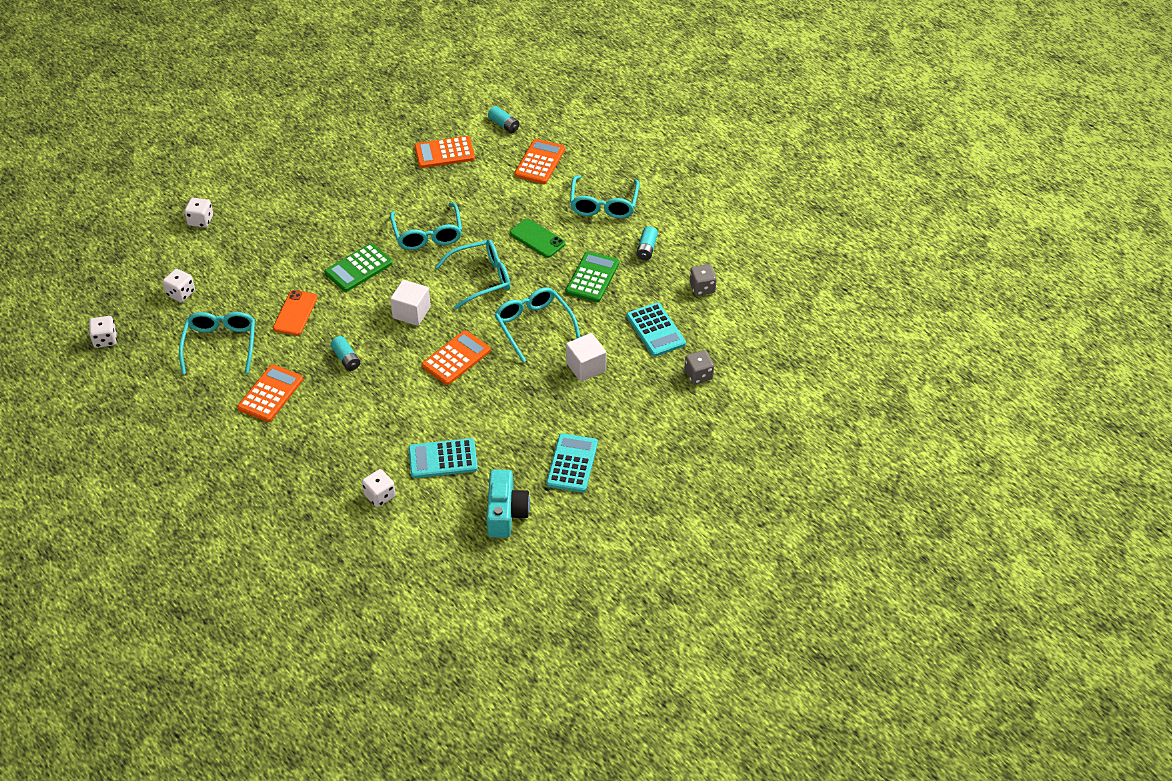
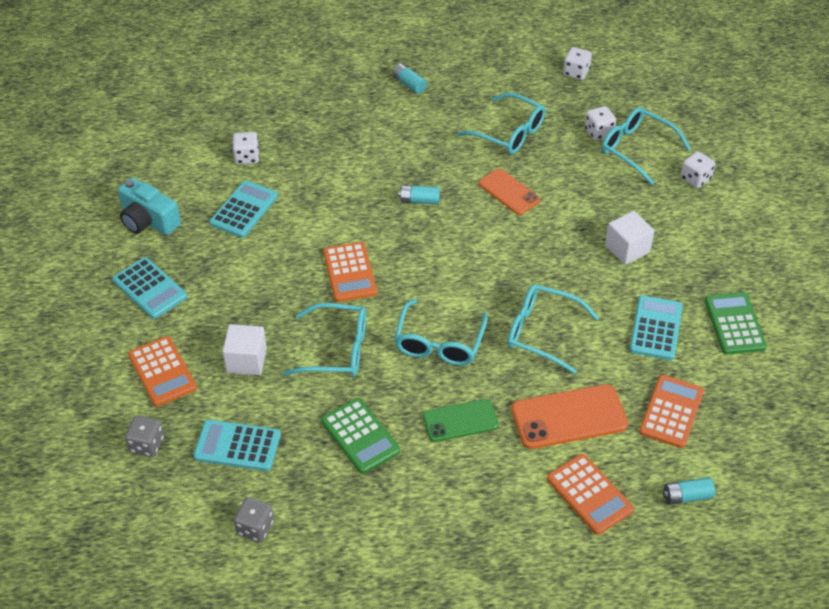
camera: 125 degrees right, 0 degrees up
orange calculator [237,364,303,422] -> orange calculator moved to [128,336,197,407]
green calculator [325,243,393,292] -> green calculator moved to [704,292,767,355]
white cube [390,280,431,326] -> white cube moved to [605,211,655,265]
turquoise glasses [570,175,640,218] -> turquoise glasses moved to [602,107,691,185]
turquoise battery [636,226,658,260] -> turquoise battery moved to [392,63,427,94]
none -> orange phone [511,384,628,449]
none -> turquoise calculator [630,295,683,360]

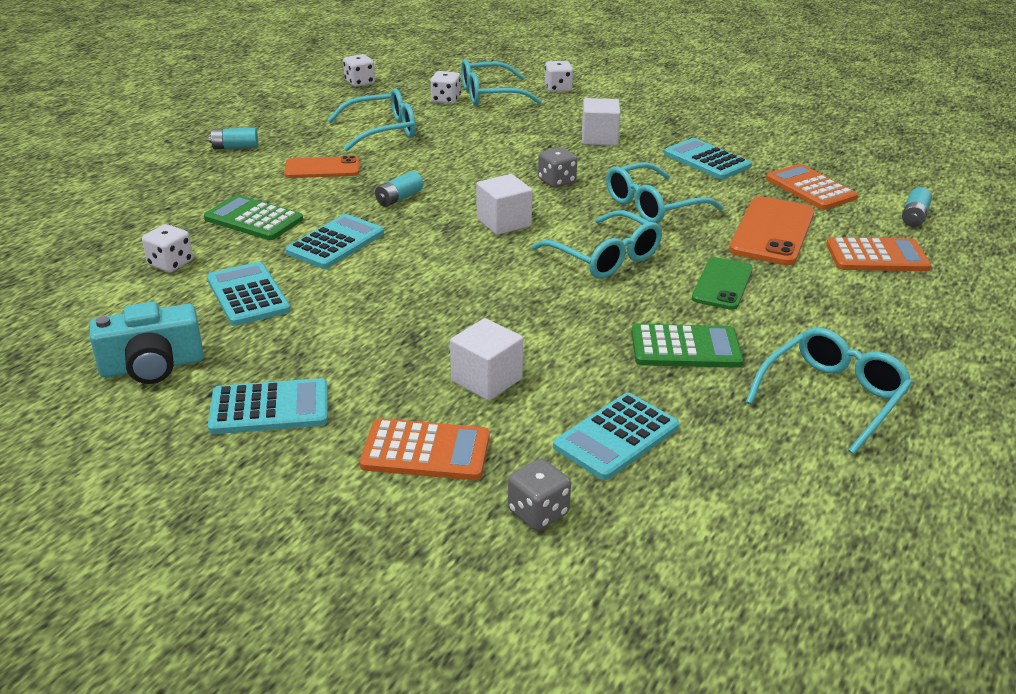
camera: 55 degrees left, 15 degrees down
grey dice [234,497,274,542] -> grey dice moved to [538,147,577,188]
turquoise glasses [283,303,366,377] -> turquoise glasses moved to [746,328,913,454]
orange calculator [323,242,377,302] -> none
orange phone [479,169,540,215] -> orange phone moved to [284,156,359,178]
green calculator [704,292,767,355] -> green calculator moved to [204,195,303,240]
none -> turquoise calculator [285,214,384,269]
none -> white cube [477,174,533,235]

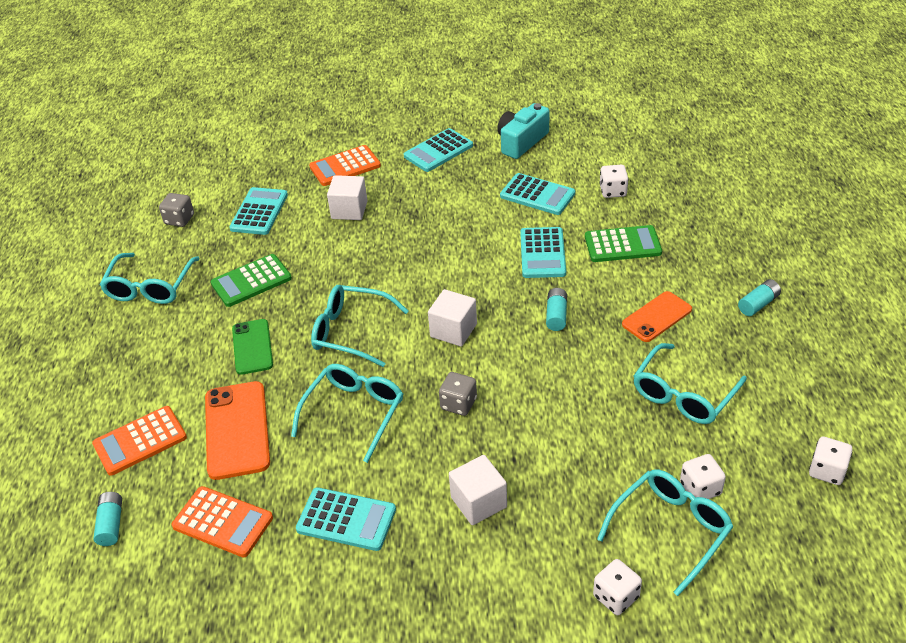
camera: 150 degrees right, 10 degrees up
grey dice [508,458,571,531] -> grey dice moved to [159,193,194,227]

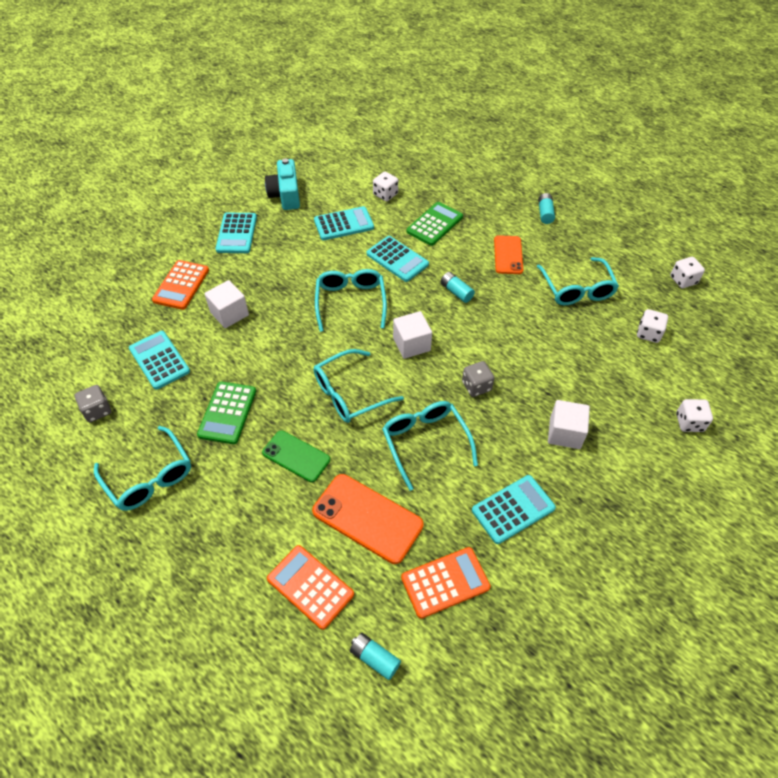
camera: 50 degrees left, 10 degrees up
orange calculator [92,406,187,476] -> orange calculator turned 120 degrees clockwise [267,545,354,630]
turquoise glasses [597,469,733,596] -> turquoise glasses moved to [315,269,387,332]

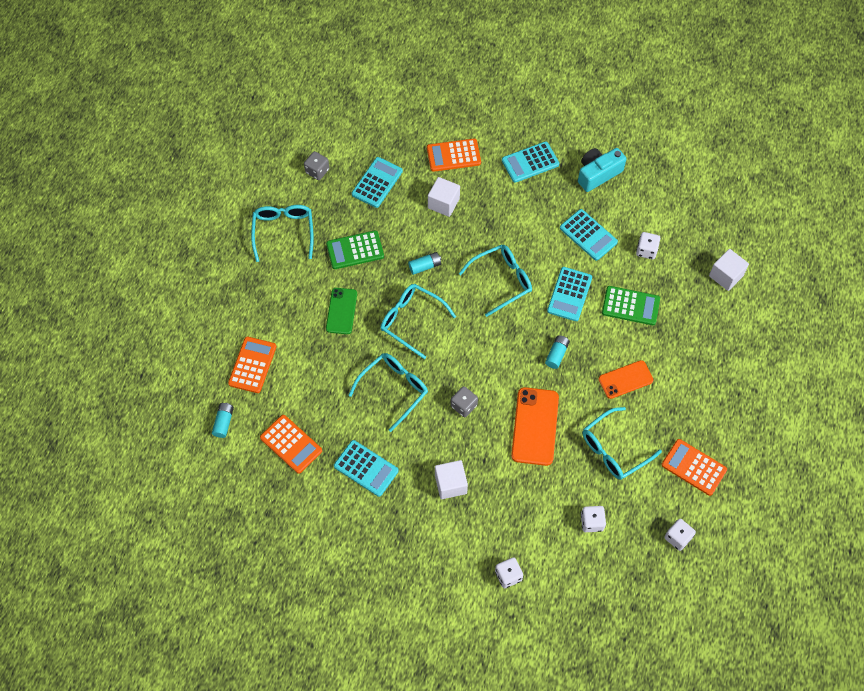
camera: 65 degrees right, 10 degrees up
turquoise glasses [94,426,191,511] -> turquoise glasses turned 150 degrees clockwise [251,205,314,262]
orange phone [312,474,424,564] -> orange phone moved to [511,387,559,466]
white cube [393,311,432,359] -> white cube moved to [709,249,749,291]
turquoise battery [538,193,555,224] -> turquoise battery moved to [408,252,442,275]
none -> orange calculator [661,439,727,496]

